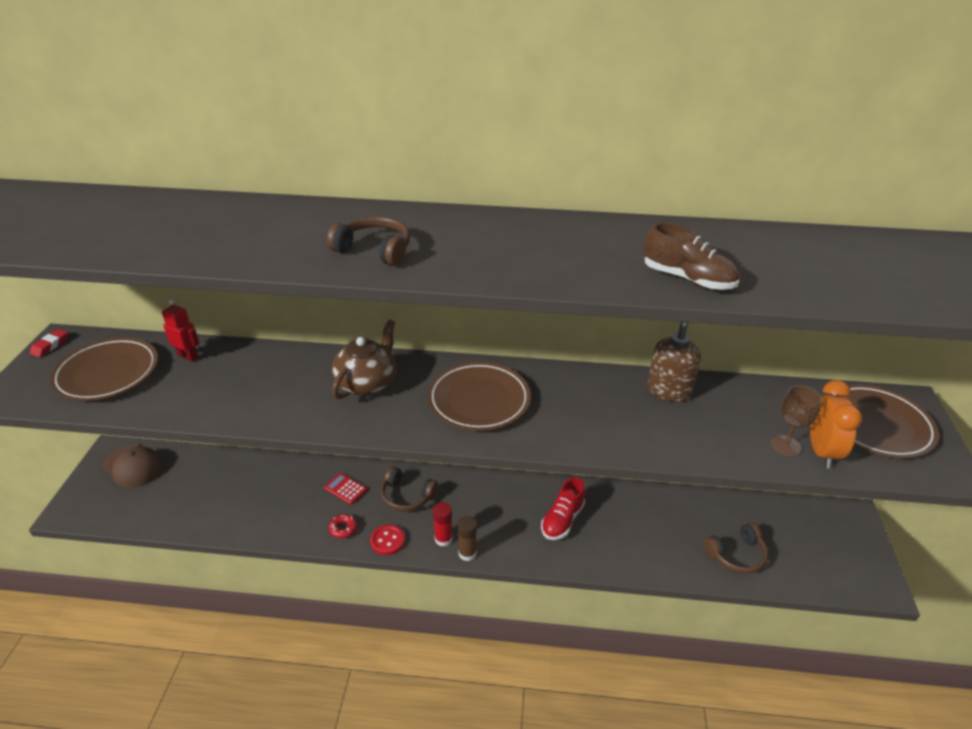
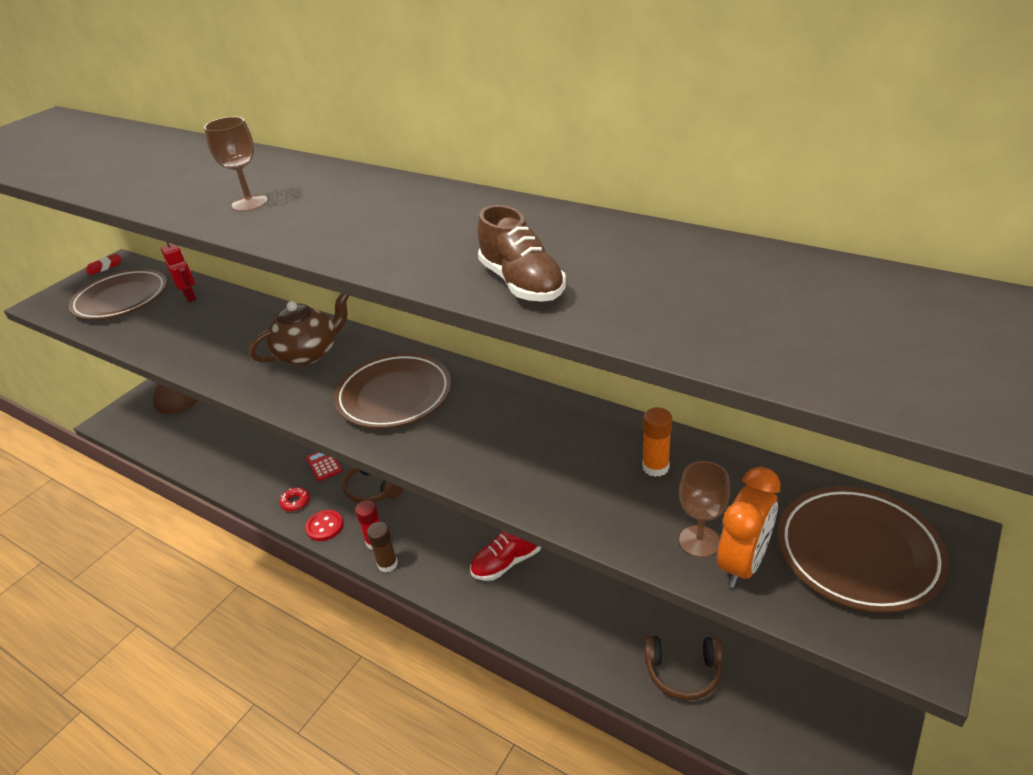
camera: 30 degrees right, 0 degrees up
brown headphones [327,217,410,266] -> brown goblet [204,117,268,212]
brown soap dispenser [648,321,701,402] -> none
none -> orange glue stick [642,407,672,477]

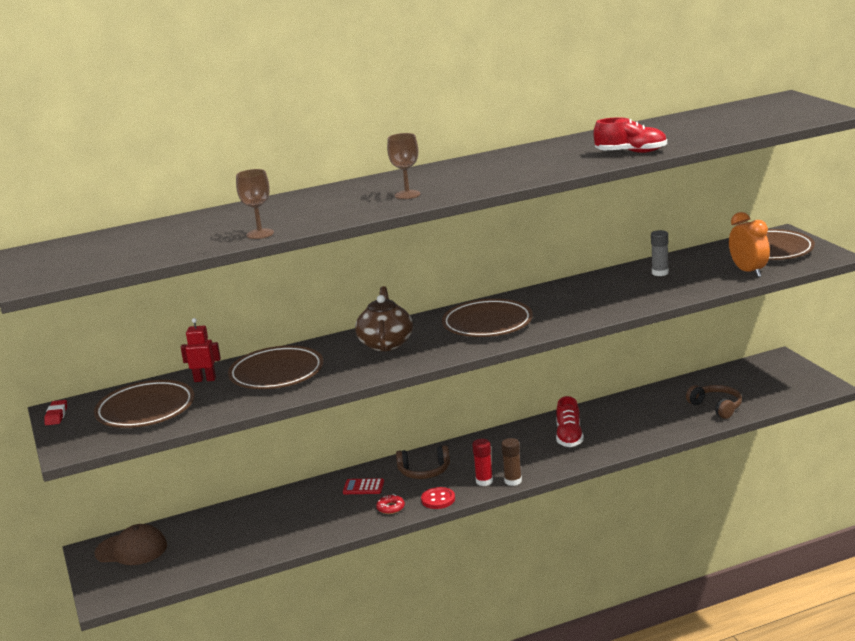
camera: 55 degrees left, 15 degrees down
brown shoe [477,205,566,302] -> red shoe [593,118,667,153]
orange glue stick [642,407,672,477] -> grey glue stick [651,230,669,276]
brown headphones [644,636,723,700] -> brown headphones turned 75 degrees counterclockwise [686,385,742,419]
brown goblet [679,461,730,558] -> brown goblet moved to [236,169,274,239]
none -> brown plate [228,345,324,389]

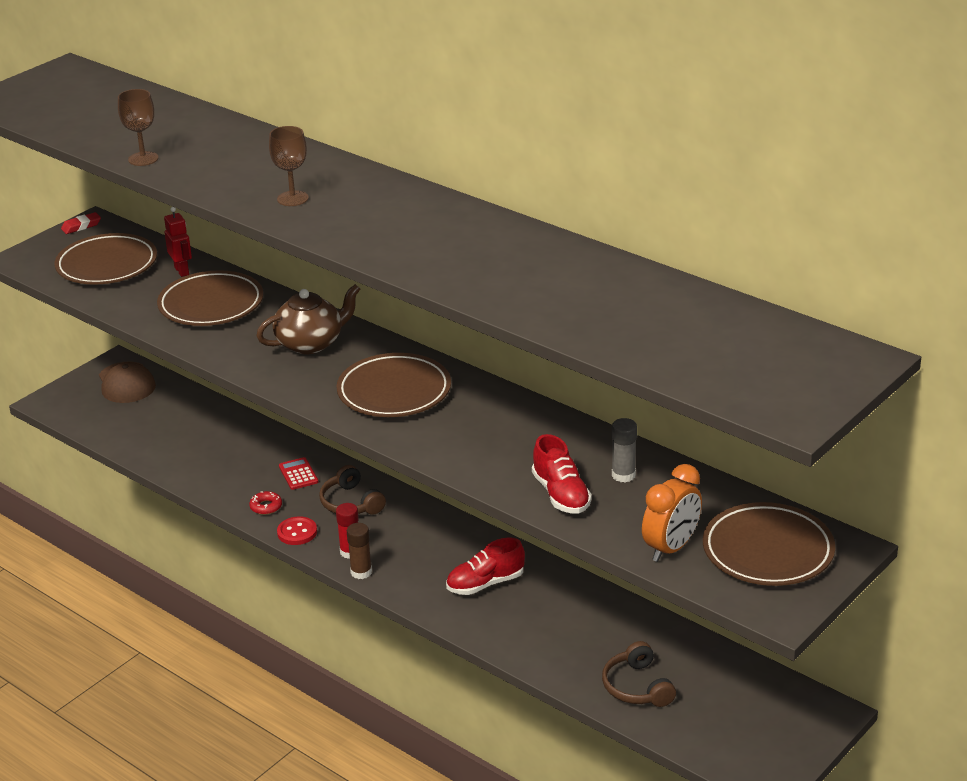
camera: 60 degrees right, 10 degrees up
red shoe [593,118,667,153] -> red shoe moved to [532,434,592,514]
brown headphones [686,385,742,419] -> brown headphones turned 135 degrees clockwise [602,641,676,707]

